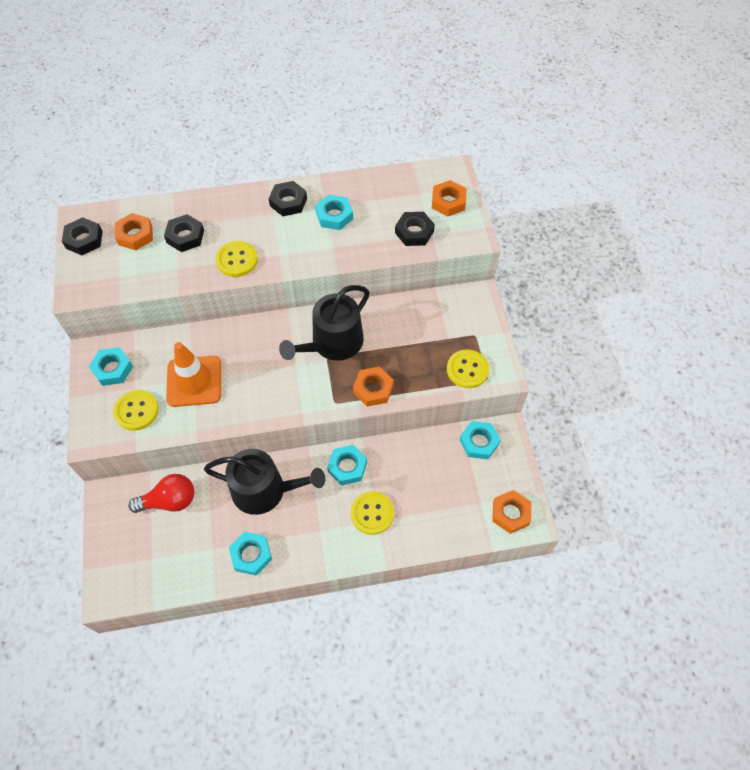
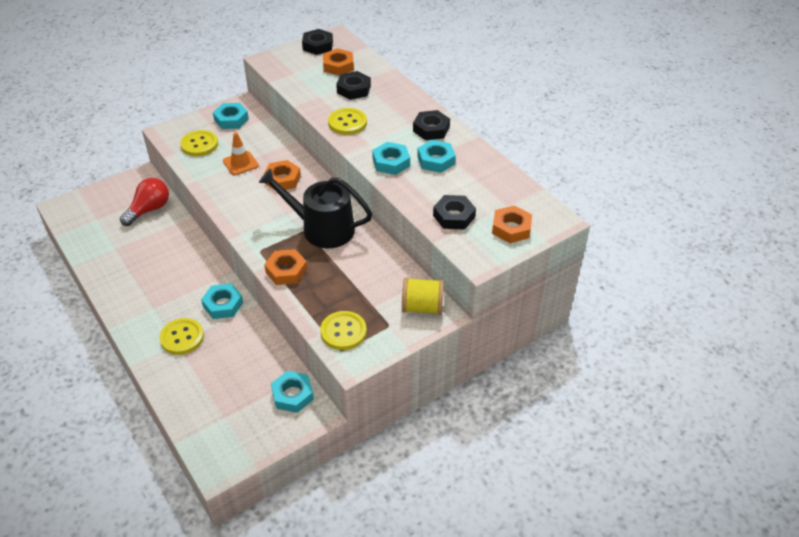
camera: 65 degrees right, 15 degrees down
red light bulb [128,474,194,513] -> red light bulb turned 105 degrees counterclockwise [120,178,169,226]
orange traffic cone [166,342,221,407] -> orange traffic cone [223,132,259,175], size x0.61
black watering can [204,449,325,515] -> none
turquoise nut [229,532,272,576] -> turquoise nut moved to [372,142,410,175]
orange nut [492,490,531,534] -> orange nut moved to [264,160,301,190]
none -> yellow spool [402,277,444,315]

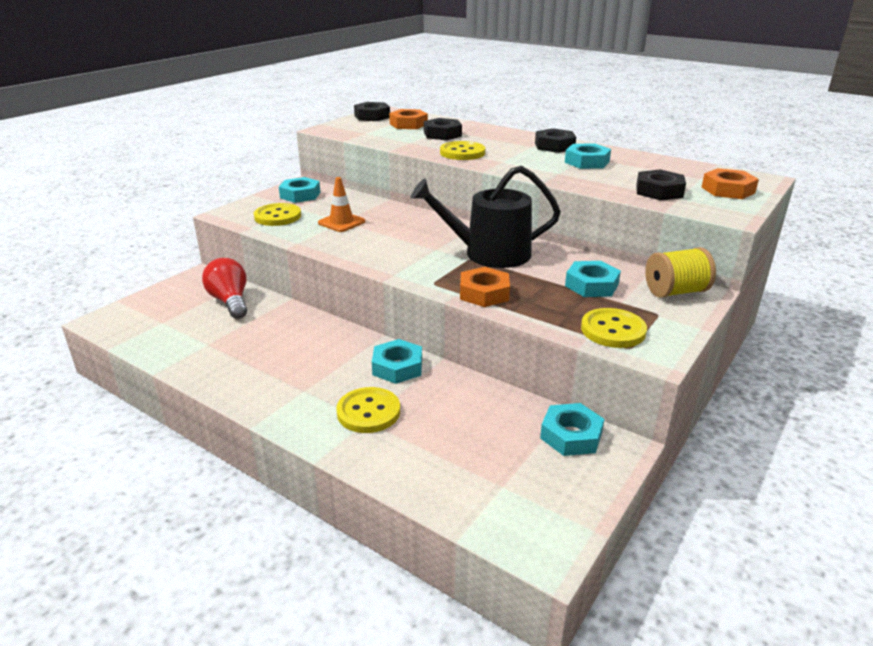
camera: 20 degrees left, 15 degrees down
red light bulb [120,178,169,226] -> red light bulb turned 45 degrees counterclockwise [202,258,247,319]
orange nut [264,160,301,190] -> none
turquoise nut [372,142,410,175] -> turquoise nut moved to [565,261,621,297]

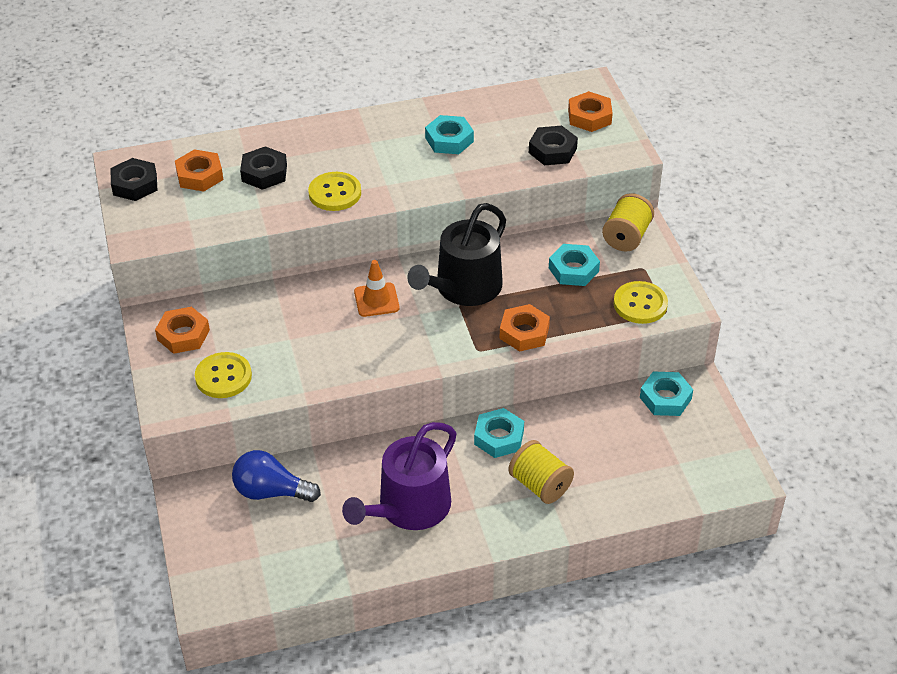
camera: 50 degrees left, 15 degrees up
red light bulb [202,258,247,319] -> blue light bulb [232,450,321,502]
turquoise nut [279,177,320,203] -> orange nut [155,307,210,354]
orange traffic cone [318,177,365,232] -> orange traffic cone moved to [354,260,400,317]
yellow button [336,387,400,433] -> yellow spool [508,440,574,504]
black nut [535,128,576,153] -> none
none -> purple watering can [342,422,457,530]

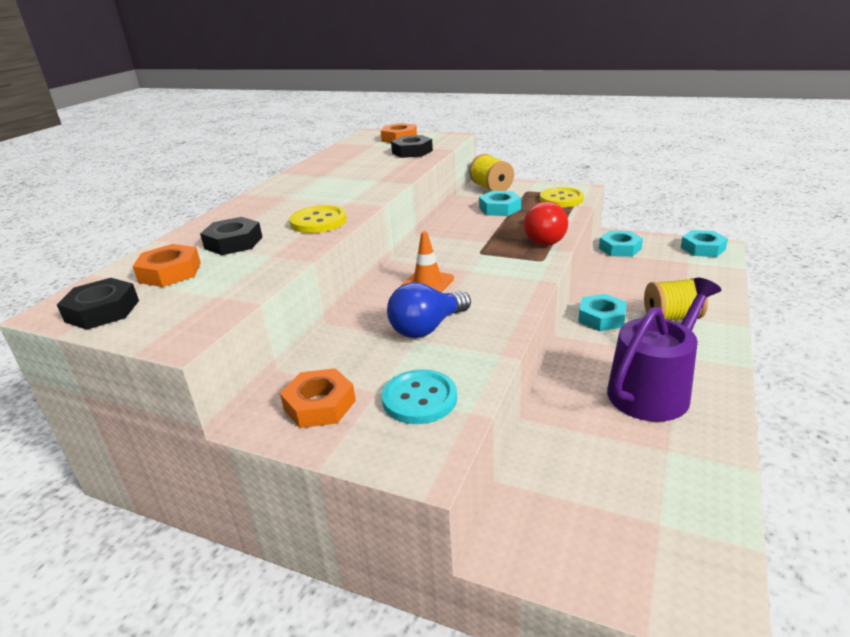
camera: 50 degrees left, 15 degrees down
yellow button [195,352,252,398] -> turquoise button [382,369,457,424]
blue light bulb [232,450,321,502] -> blue light bulb moved to [387,282,471,338]
purple watering can [342,422,457,530] -> purple watering can turned 120 degrees counterclockwise [607,278,721,422]
black watering can [407,203,506,306] -> none
turquoise nut [425,115,474,154] -> turquoise nut moved to [681,230,728,257]
orange nut [500,304,550,352] -> red light bulb [524,201,568,246]

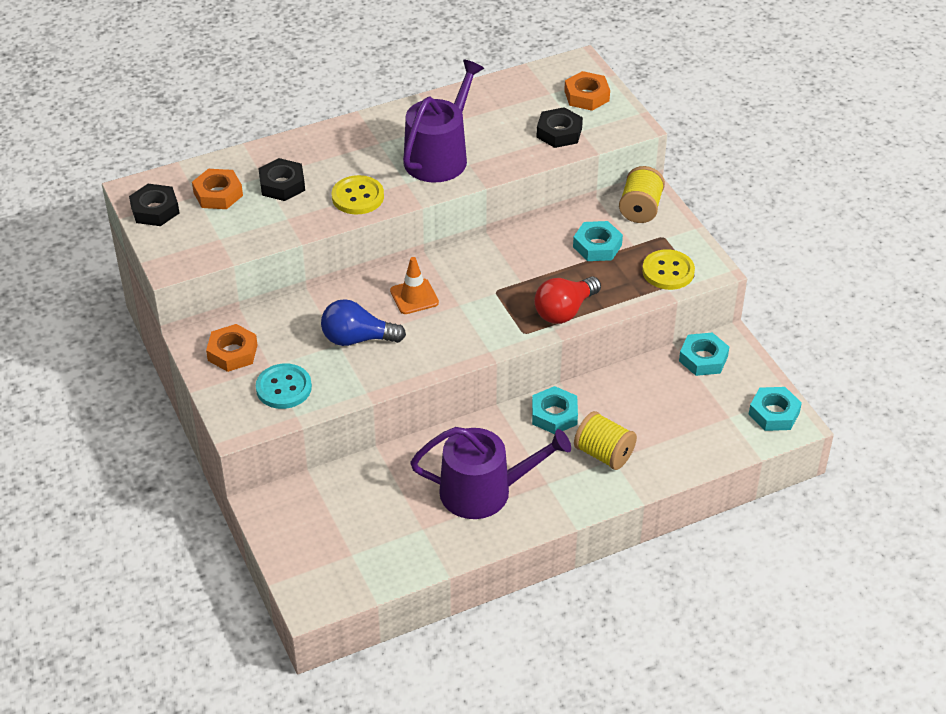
camera: 40 degrees right, 15 degrees up
none -> purple watering can [403,60,484,182]

